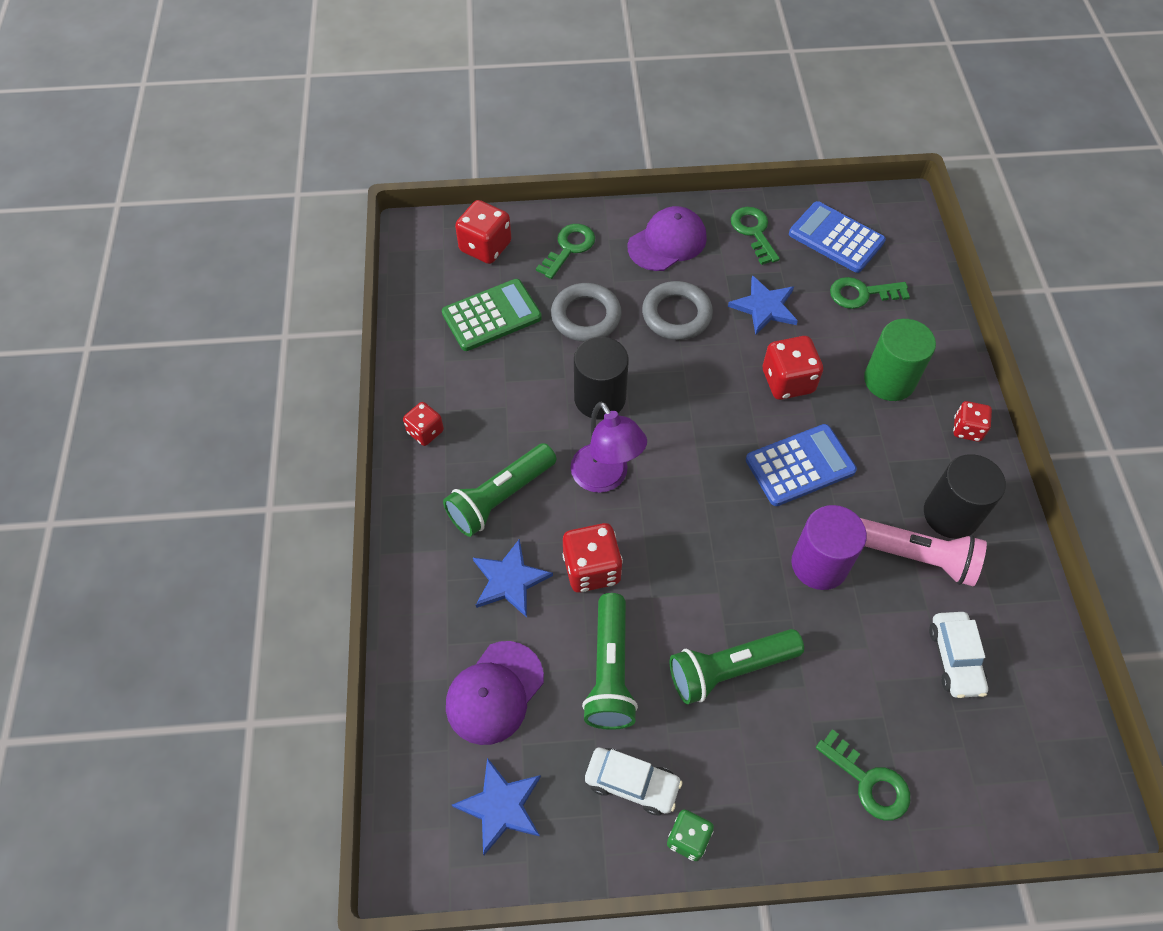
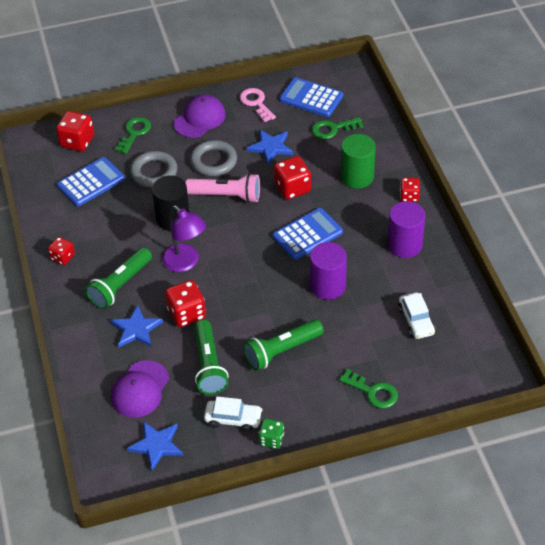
camera: 10 degrees left, 10 degrees down
green calculator [442,279,542,351] -> blue calculator [57,157,125,206]
green key [731,207,780,265] -> pink key [240,88,276,122]
pink flashlight [860,518,987,587] -> pink flashlight moved to [185,173,260,203]
black cylinder [924,454,1006,539] -> purple cylinder [387,201,425,258]

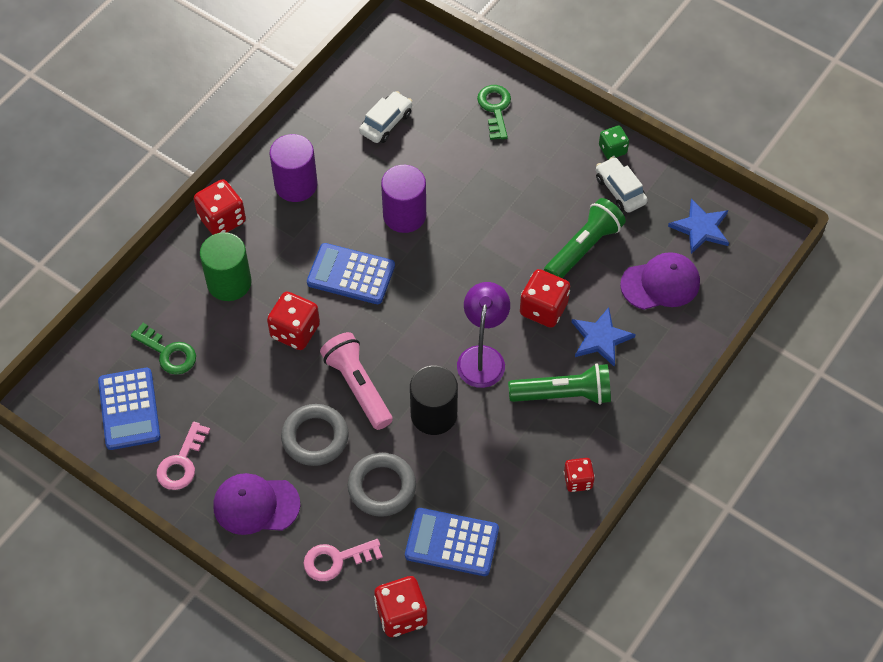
camera: 130 degrees left, 10 degrees up
green key [115,117,151,154] -> pink key [304,539,383,581]
green flashlight [243,319,324,371] -> none
blue star [247,129,293,165] -> none
red dice [400,178,420,202] -> red dice [194,179,246,235], size x1.60

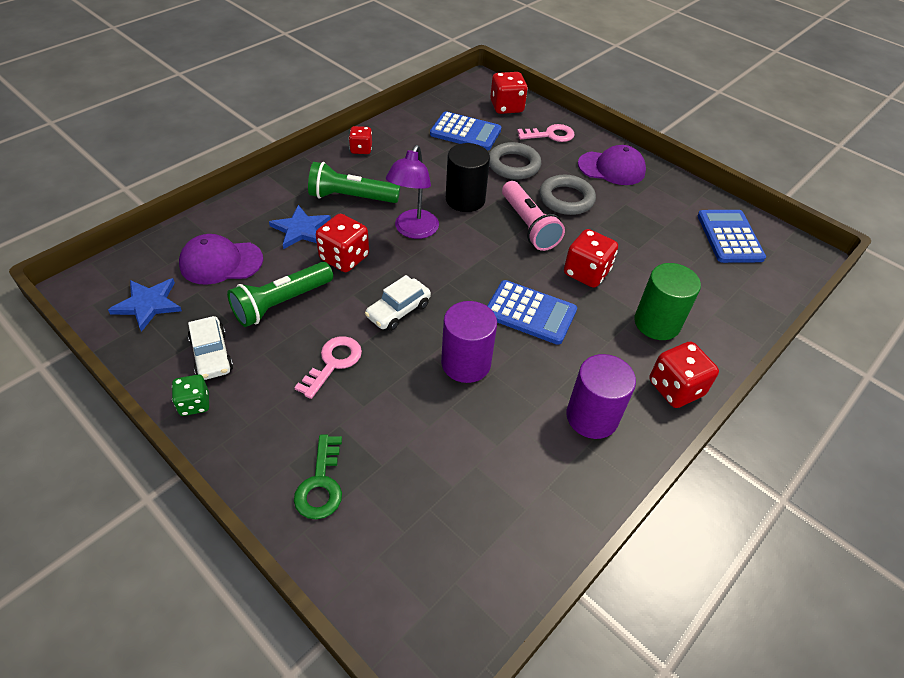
camera: 175 degrees left, 10 degrees down
green key [131,323,196,375] -> none
pink key [157,422,211,490] -> pink key moved to [294,336,362,399]
white car [359,91,412,143] -> white car moved to [365,275,431,331]

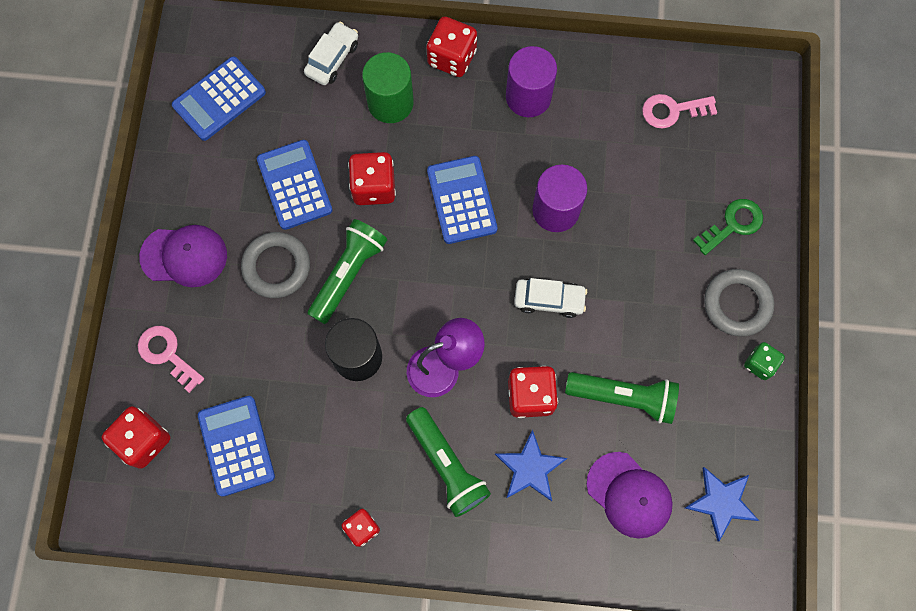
camera: 125 degrees left, 25 degrees up
white car [188,316,233,380] -> white car moved to [304,22,358,85]
pink key [294,336,362,399] -> pink key moved to [642,94,717,129]
grey ring [489,142,541,180] -> grey ring moved to [704,269,774,337]
pink flashlight [502,181,565,251] -> green flashlight [308,219,387,324]
purple cap [578,145,646,185] -> purple cap turned 120 degrees clockwise [139,225,227,287]
none -> blue calculator [257,140,333,230]

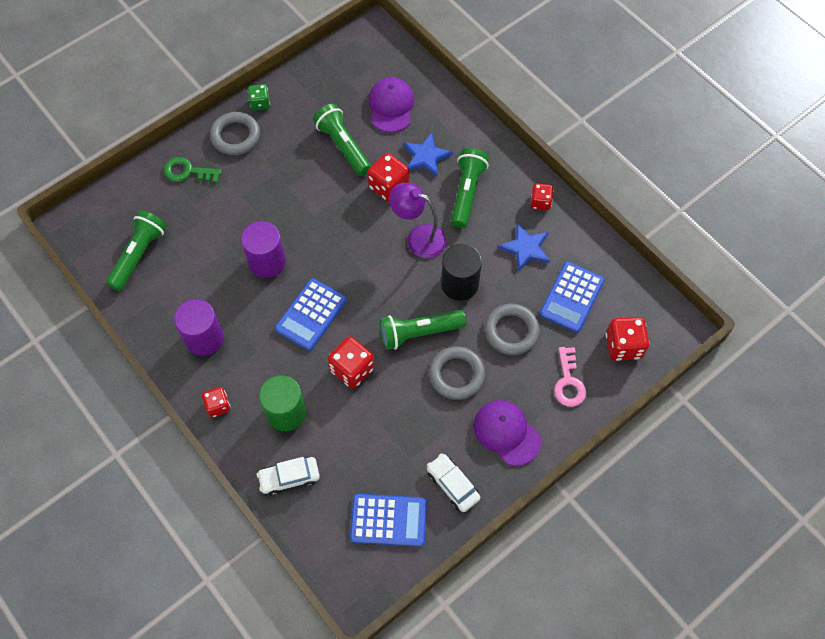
camera: 135 degrees left, 10 degrees down
blue calculator [257,140,333,230] -> none
red dice [427,17,477,77] -> red dice [202,387,231,417], size x0.62
white car [514,278,587,318] -> white car moved to [427,453,480,512]
pink key [642,94,717,129] -> green flashlight [106,210,167,291]
blue star [685,467,759,542] -> blue star moved to [498,223,550,272]
none -> grey ring [485,304,540,355]

